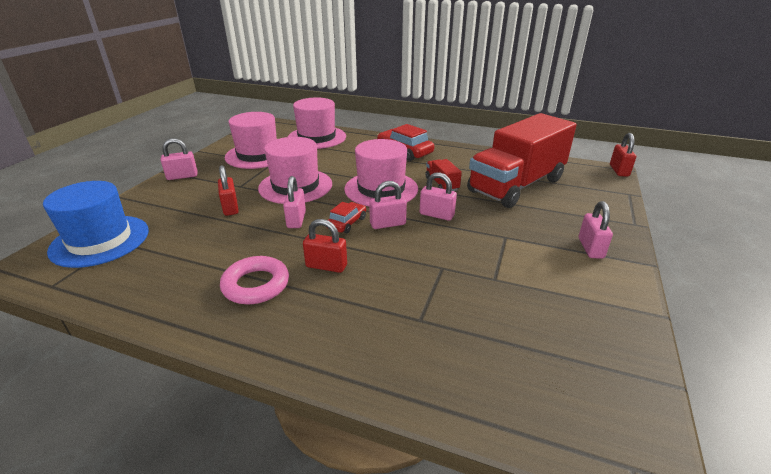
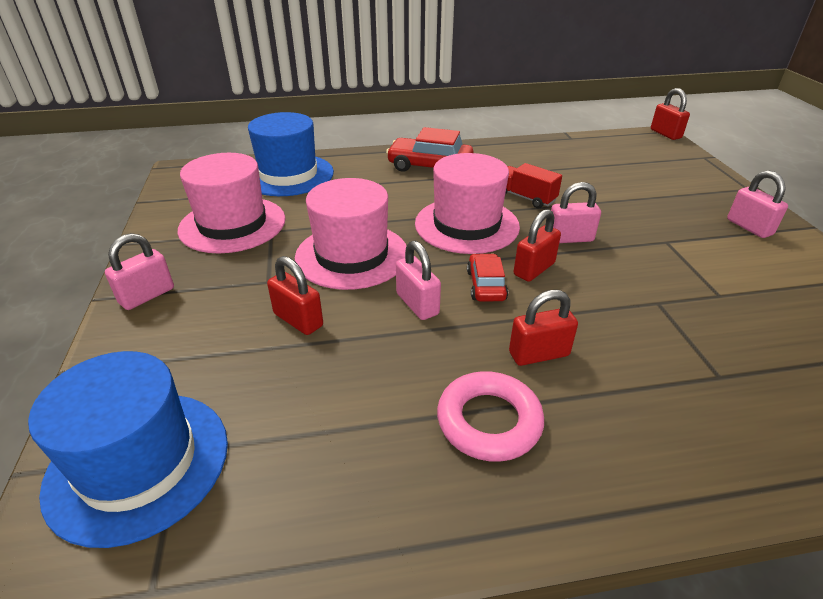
camera: 30 degrees left, 5 degrees up
pink hat [288,97,346,149] -> blue hat [248,112,334,196]
pink padlock [369,181,407,229] -> red padlock [514,209,561,282]
red truck [467,113,576,208] -> none

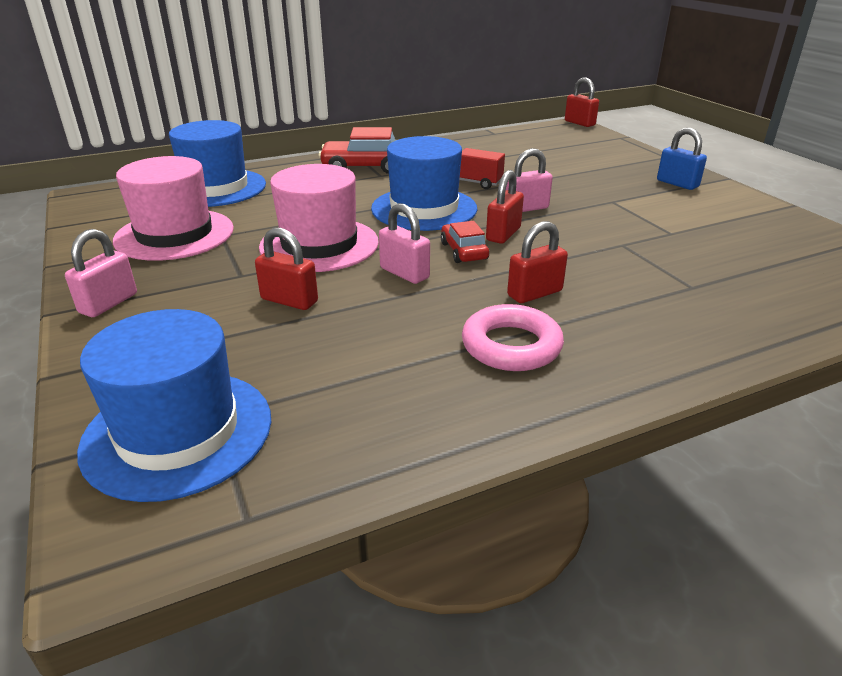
camera: 15 degrees left, 5 degrees down
pink hat [415,153,520,254] -> blue hat [371,136,477,231]
pink padlock [727,171,788,238] -> blue padlock [657,128,707,190]

